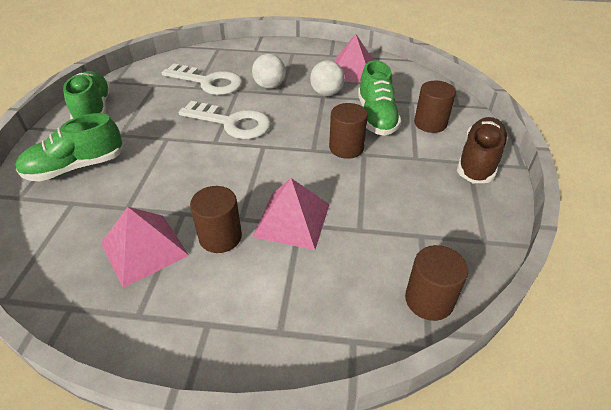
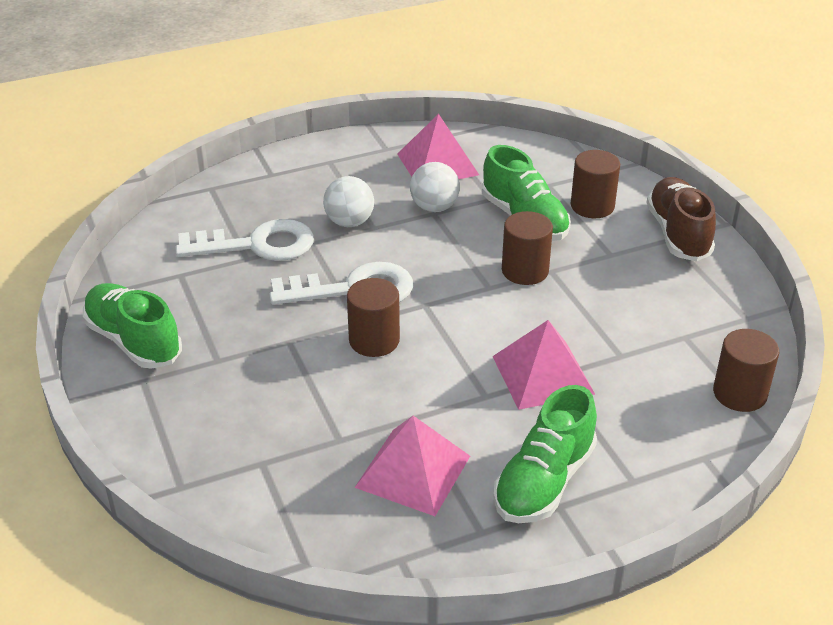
camera: 30 degrees left, 5 degrees down
green shoe [15,113,123,181] -> green shoe moved to [493,385,597,523]
brown cylinder [190,186,242,253] -> brown cylinder moved to [347,278,400,357]

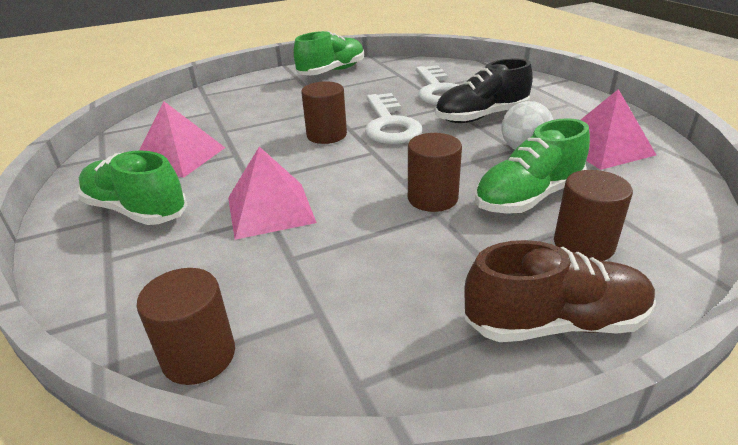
camera: 90 degrees right, 5 degrees down
white ball [323,176,374,227] -> black shoe [435,59,533,123]

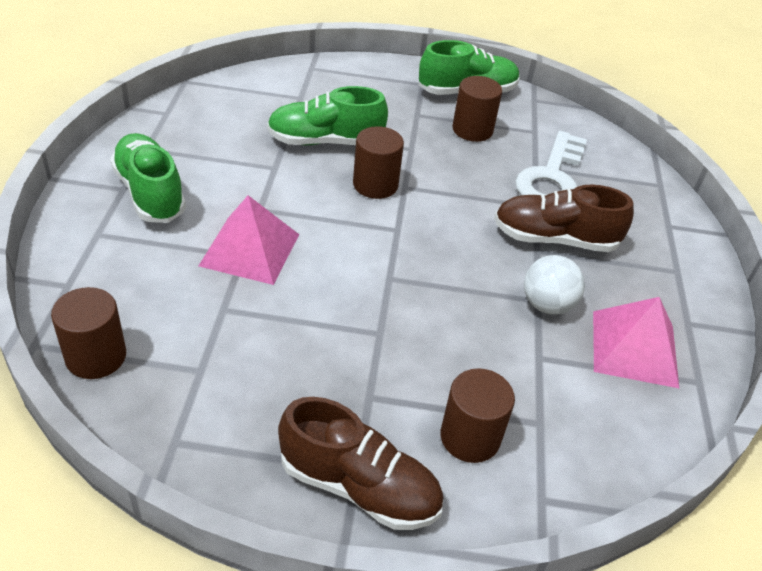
camera: 25 degrees right, 10 degrees up
pink pyramid [139,101,225,178] -> none
white key [365,93,422,144] -> none
brown cylinder [408,133,462,212] -> brown cylinder moved to [452,76,502,142]
black shoe [435,59,533,123] -> brown shoe [494,185,634,252]
green shoe [475,118,590,214] -> green shoe moved to [267,86,388,145]

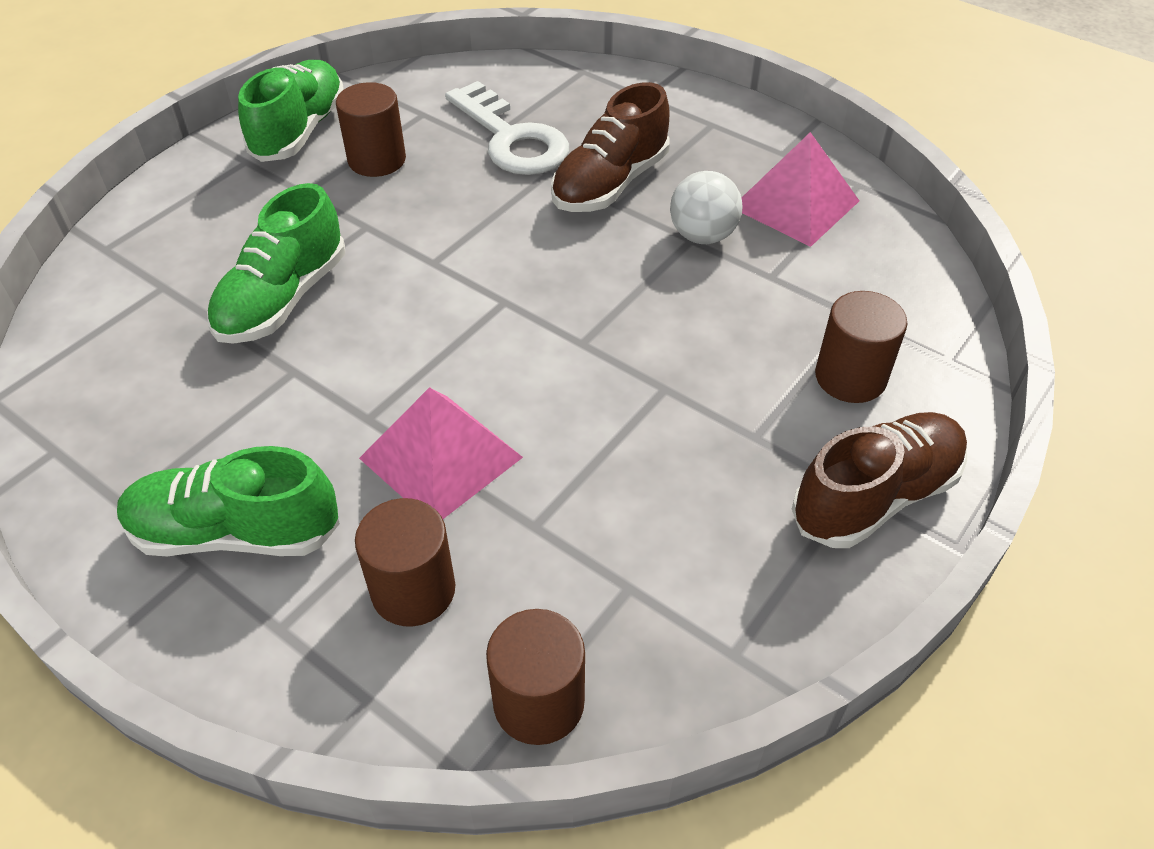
camera: 55 degrees left, 5 degrees up
brown cylinder [353,126,404,199] -> brown cylinder moved to [355,498,455,626]

